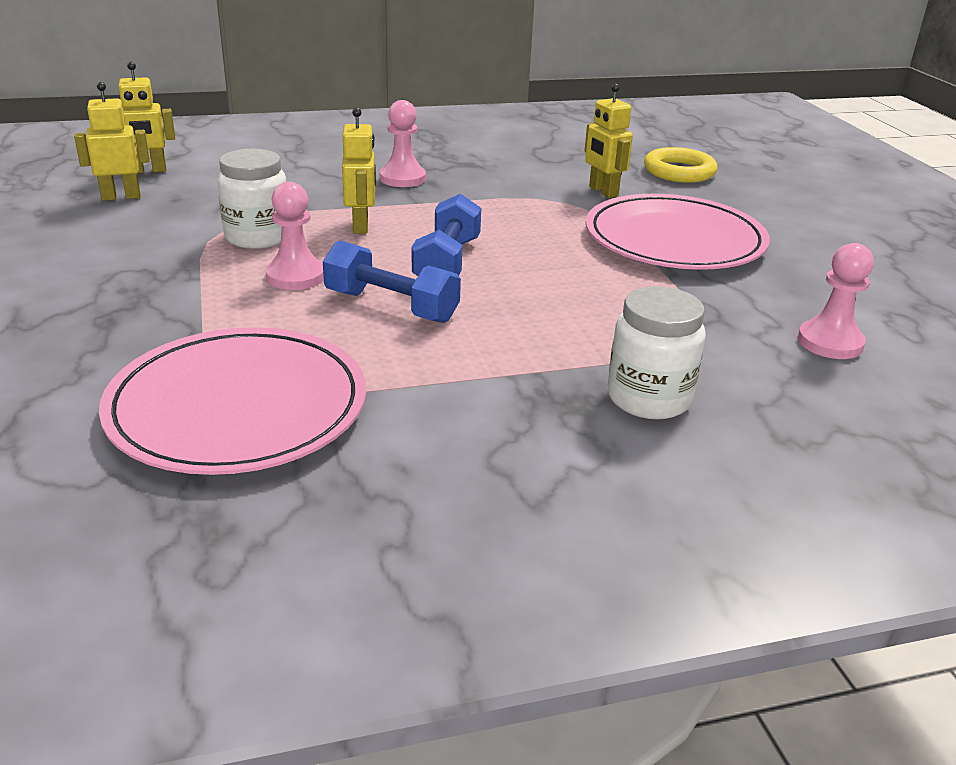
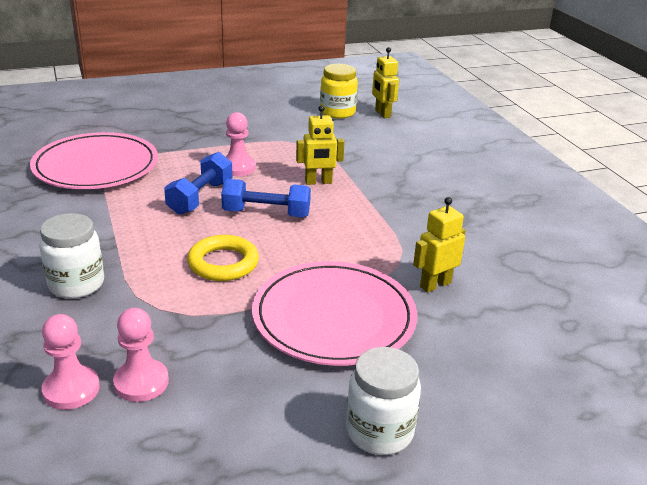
camera: 85 degrees right, 0 degrees up
yellow robot [74,82,150,201] -> yellow jar [320,64,358,119]
white jar [217,149,286,249] -> white jar moved to [346,347,421,455]
pink pawn [380,100,426,187] -> pink pawn moved to [41,314,100,410]
yellow ring [644,147,717,183] -> yellow ring moved to [187,235,259,281]

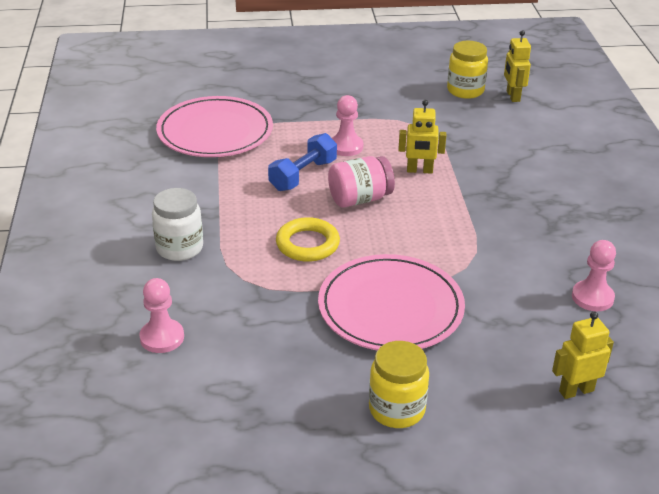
camera: 15 degrees right, 5 degrees up
pink pawn [113,308,169,402] -> pink pawn moved to [572,240,616,311]
blue dumbbell [221,179,311,217] -> pink jar [328,156,395,208]
white jar [346,347,421,455] -> yellow jar [369,341,429,428]
yellow robot [413,197,465,292] -> yellow robot moved to [552,312,614,399]

